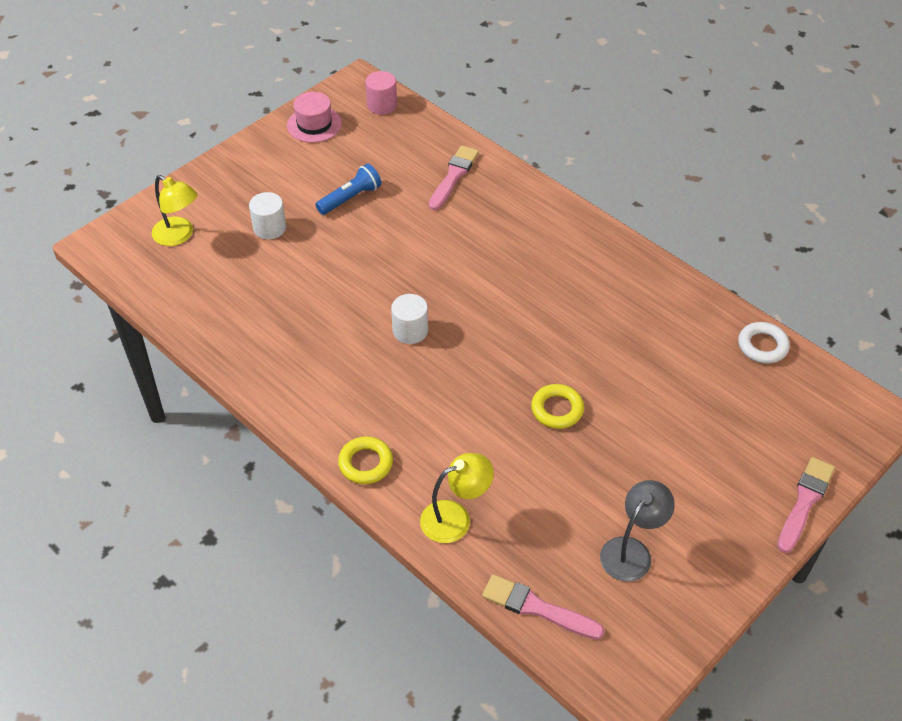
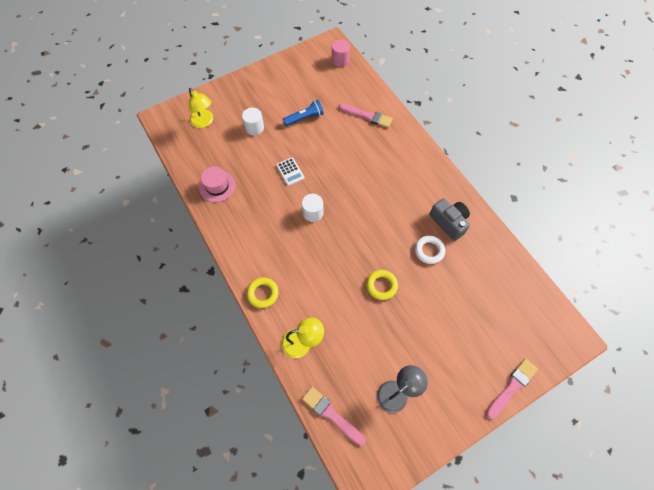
camera: 15 degrees right, 15 degrees up
pink hat [287,92,342,143] -> pink hat moved to [199,166,236,202]
pink brush [429,145,479,211] -> pink brush turned 75 degrees clockwise [339,104,393,128]
white ring [738,322,790,364] -> white ring moved to [415,236,445,264]
none -> white calculator [276,157,305,186]
none -> grey camera [429,198,470,241]

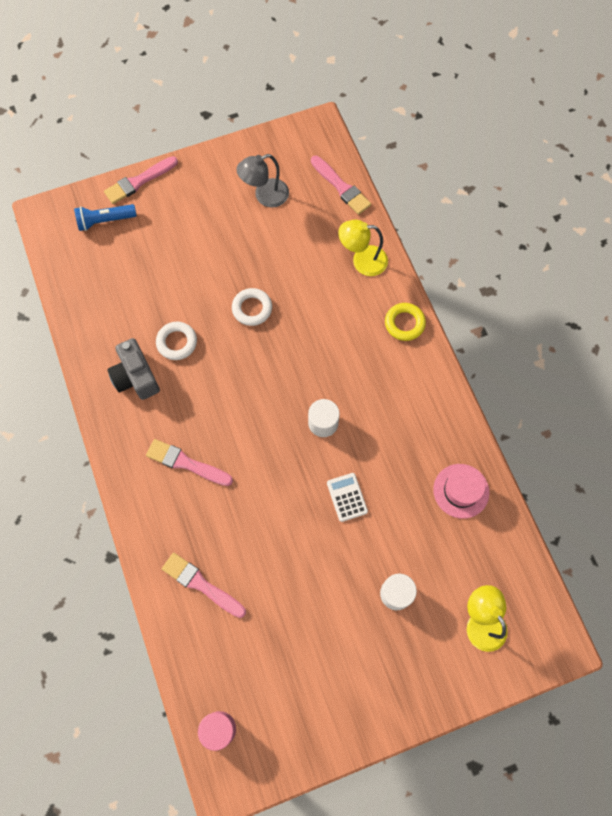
camera: 170 degrees left, 5 degrees up
blue flashlight [283,100,324,126] -> blue flashlight moved to [74,204,137,231]
yellow ring [366,270,398,300] -> white ring [232,288,272,326]
none -> pink brush [146,439,233,486]

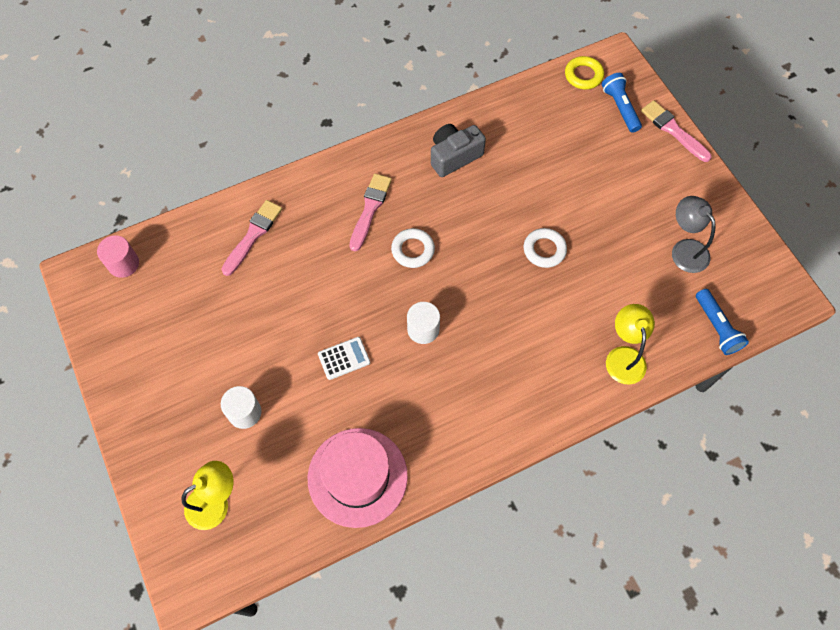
camera: 85 degrees right, 5 degrees down
white ring [156,322,197,360] -> white ring moved to [391,228,435,268]
pink brush [311,156,371,215] -> blue flashlight [696,289,749,355]
yellow ring [385,303,426,341] -> yellow ring moved to [565,56,604,89]
pink hat [433,464,489,519] -> pink hat [308,428,408,528], size x1.60

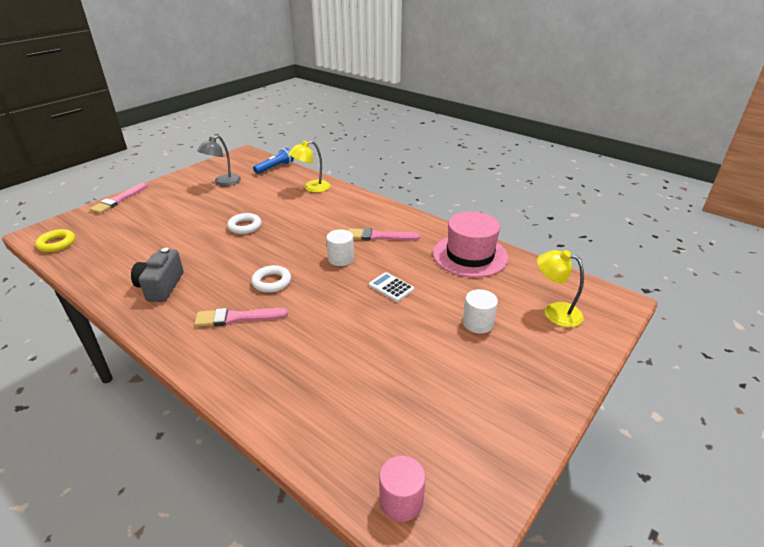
camera: 115 degrees left, 30 degrees down
pink brush [221,200,282,276] -> pink brush moved to [348,228,420,241]
grey camera [431,124,486,177] -> grey camera turned 60 degrees clockwise [131,248,183,302]
blue flashlight [602,73,642,133] -> none

